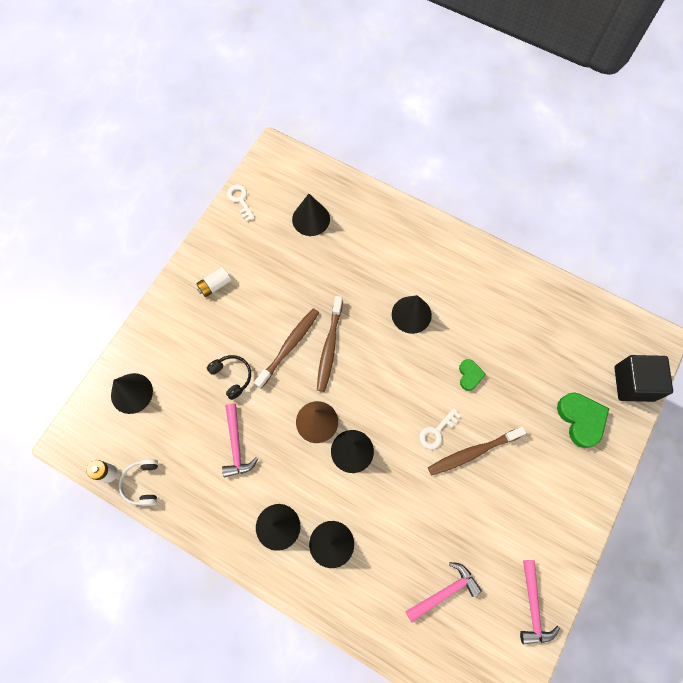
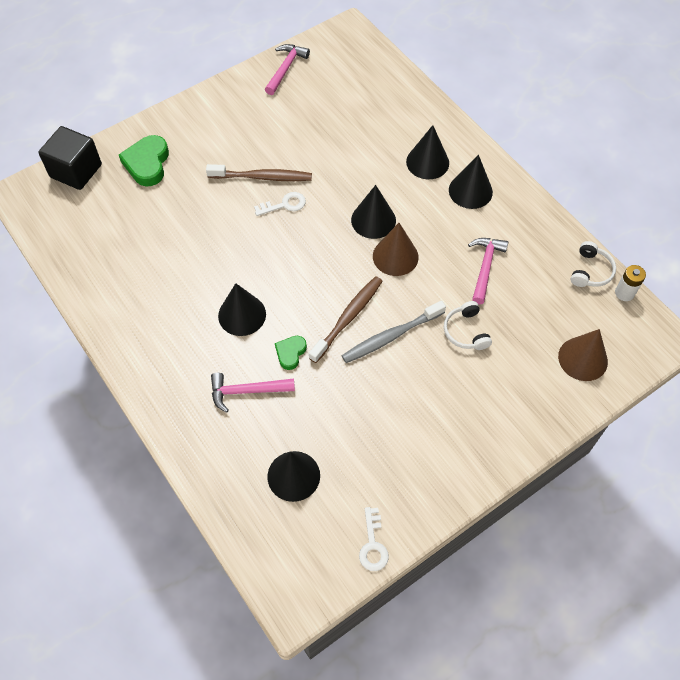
camera: 155 degrees left, 10 degrees down
black cone [111,373,153,414] -> brown cone [558,329,608,381]
white battery [196,267,232,297] -> none
black headphones [207,355,251,400] -> white headphones [444,301,492,350]
brown toothbrush [254,308,319,389] -> grey toothbrush [342,301,446,363]
pink hammer [405,562,482,623] -> pink hammer moved to [211,373,295,413]
green heart [459,359,486,391] -> green heart moved to [275,336,307,370]

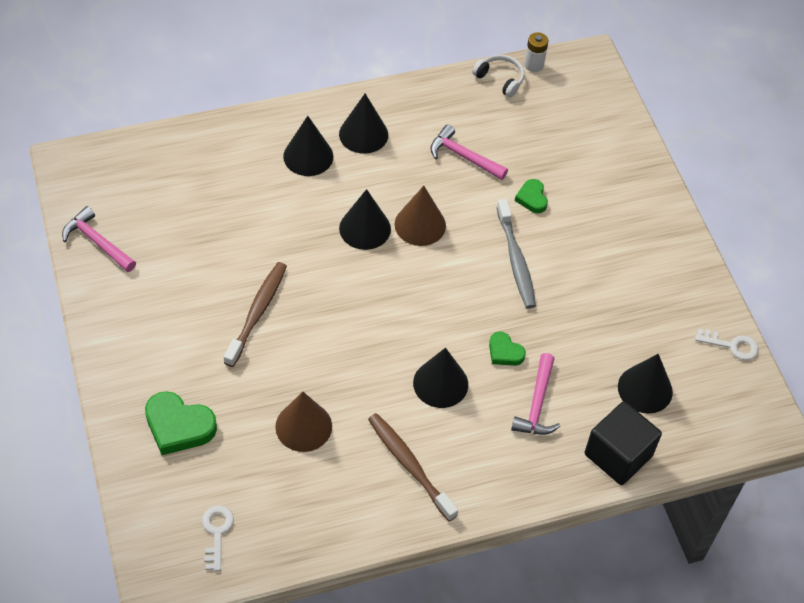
camera: 75 degrees left, 5 degrees down
black cube [38,126,102,190] -> black cube moved to [585,401,662,485]
white key [254,192,306,216] -> white key moved to [202,506,234,571]
brown toothbrush [309,276,383,363] -> brown toothbrush moved to [368,413,458,521]
white headphones [444,301,492,350] -> green heart [515,179,548,213]
brown cone [558,329,608,381] -> brown cone moved to [275,392,332,452]

